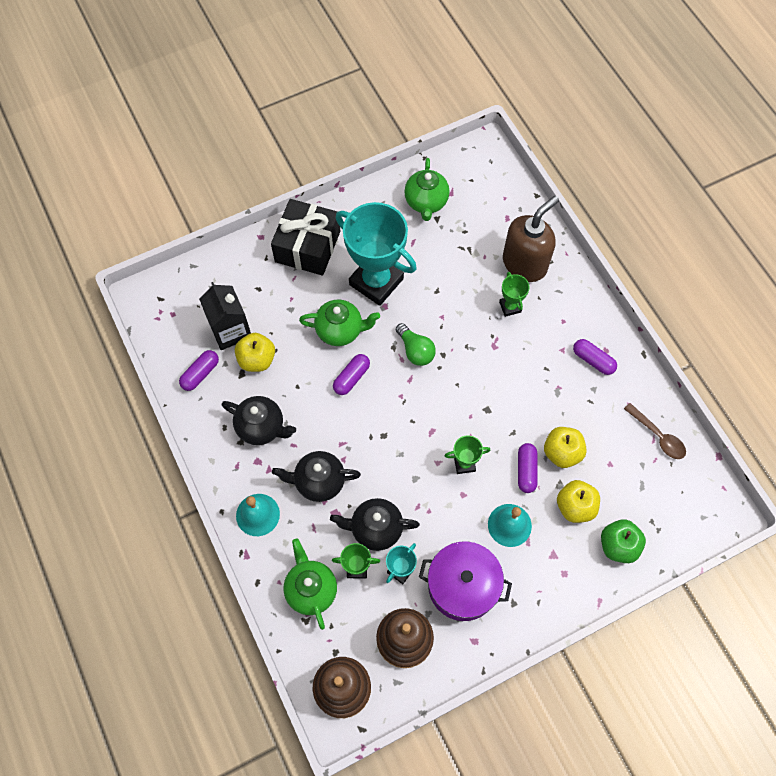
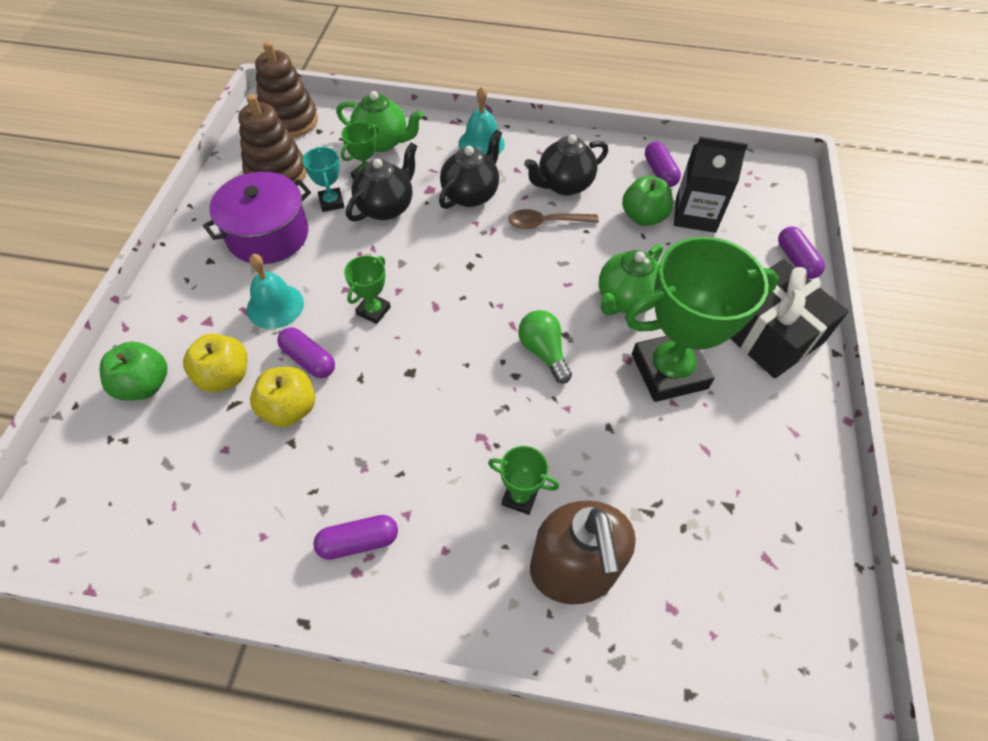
camera: 125 degrees right, 10 degrees down
yellow apple [235,333,275,372] -> green apple [622,176,673,226]
purple capsule [333,354,370,395] -> purple capsule moved to [778,226,825,279]
turquoise trophy [336,202,417,306] -> green trophy [625,236,779,402]
green light bulb [396,323,436,366] -> green light bulb turned 60 degrees clockwise [518,310,572,383]
green teapot [404,158,450,221] -> none
brown spoon [624,403,686,459] -> brown spoon moved to [508,209,599,229]

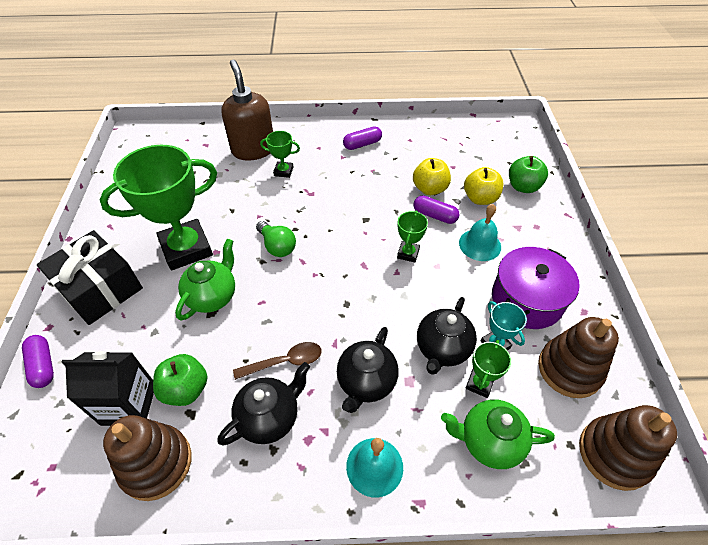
camera: 170 degrees right, 5 degrees down
purple capsule [645,141,681,187] -> brown stacking toy [103,415,192,501]

